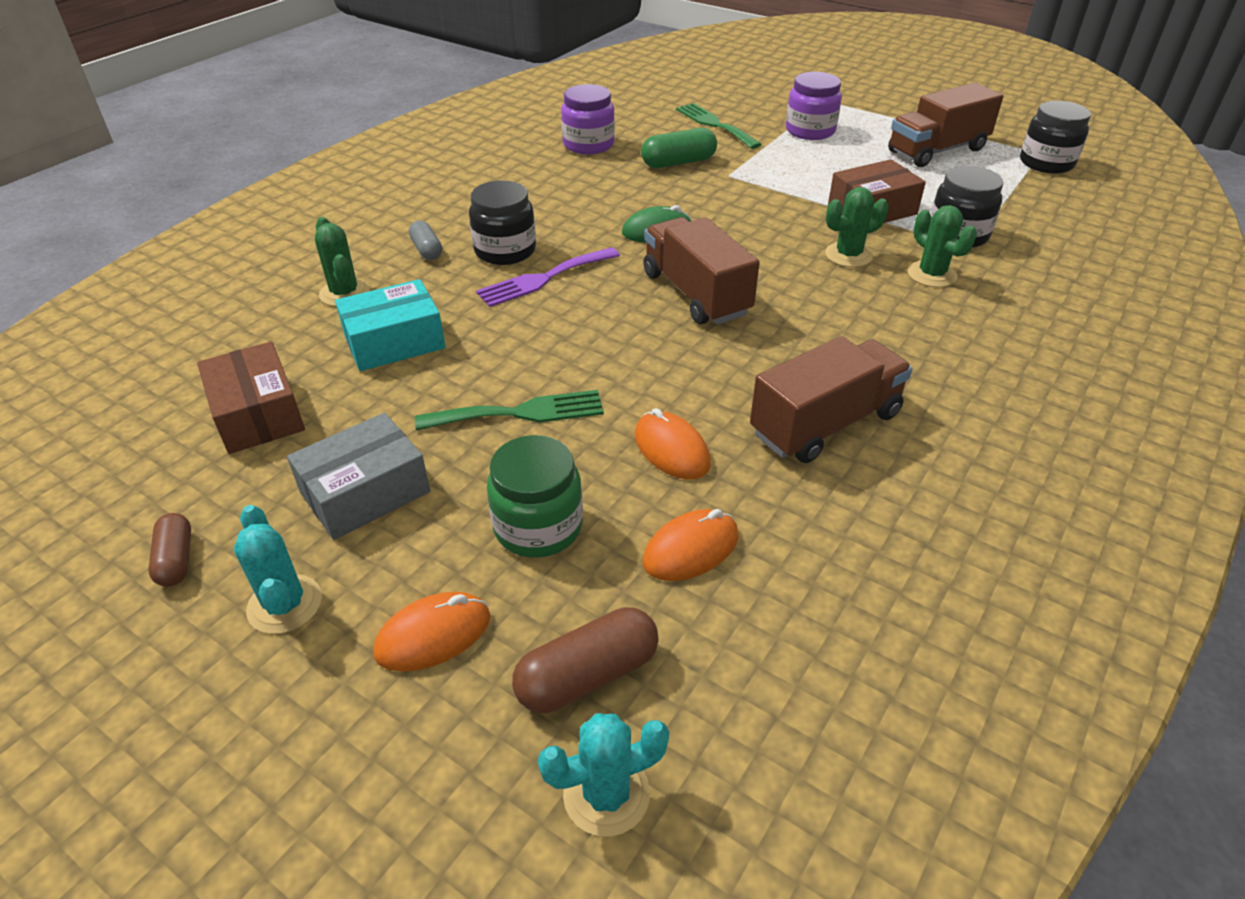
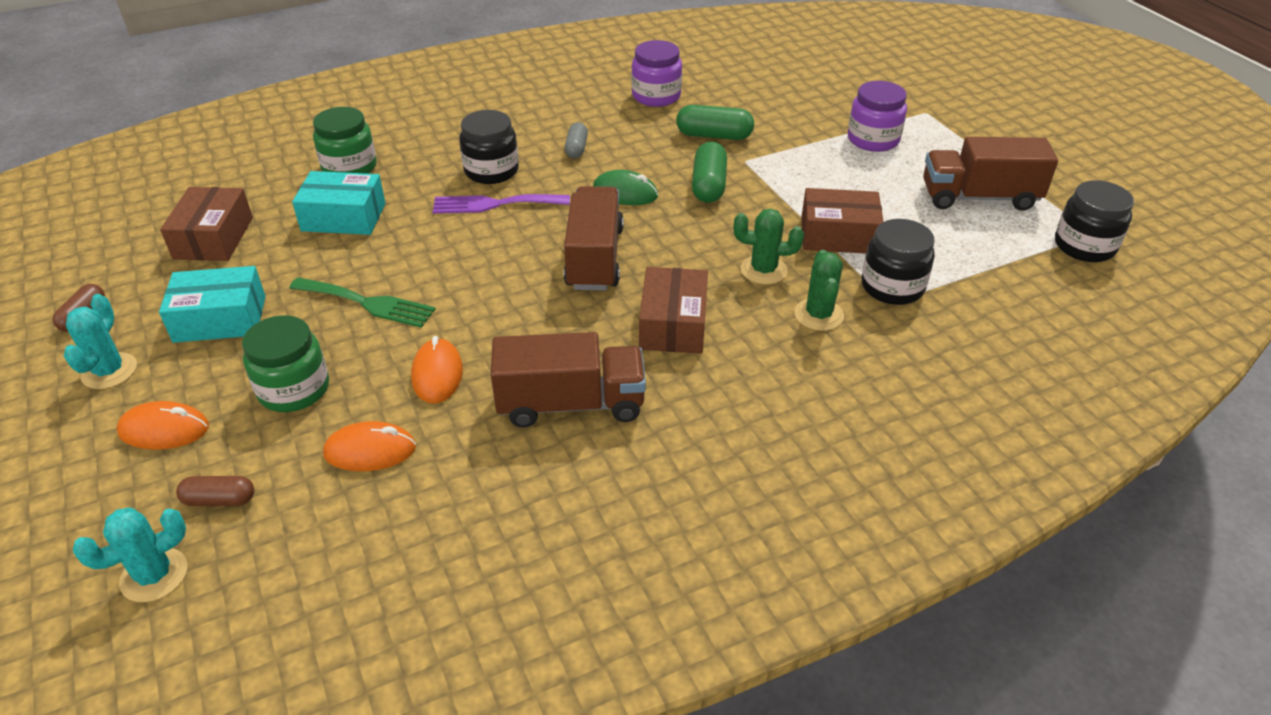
camera: 30 degrees right, 0 degrees up
grey box [287,413,430,540] -> turquoise box [159,266,266,343]
green cactus [315,217,370,307] -> green jar [313,107,377,174]
grey capsule [409,220,442,260] -> grey capsule moved to [565,122,588,158]
brown capsule [512,607,659,713] -> brown capsule [176,476,254,506], size x0.63
turquoise cactus [538,713,669,837] -> turquoise cactus turned 45 degrees counterclockwise [72,507,188,602]
green fork [676,103,762,149] -> none
none -> brown box [639,267,708,354]
none -> green capsule [692,142,727,203]

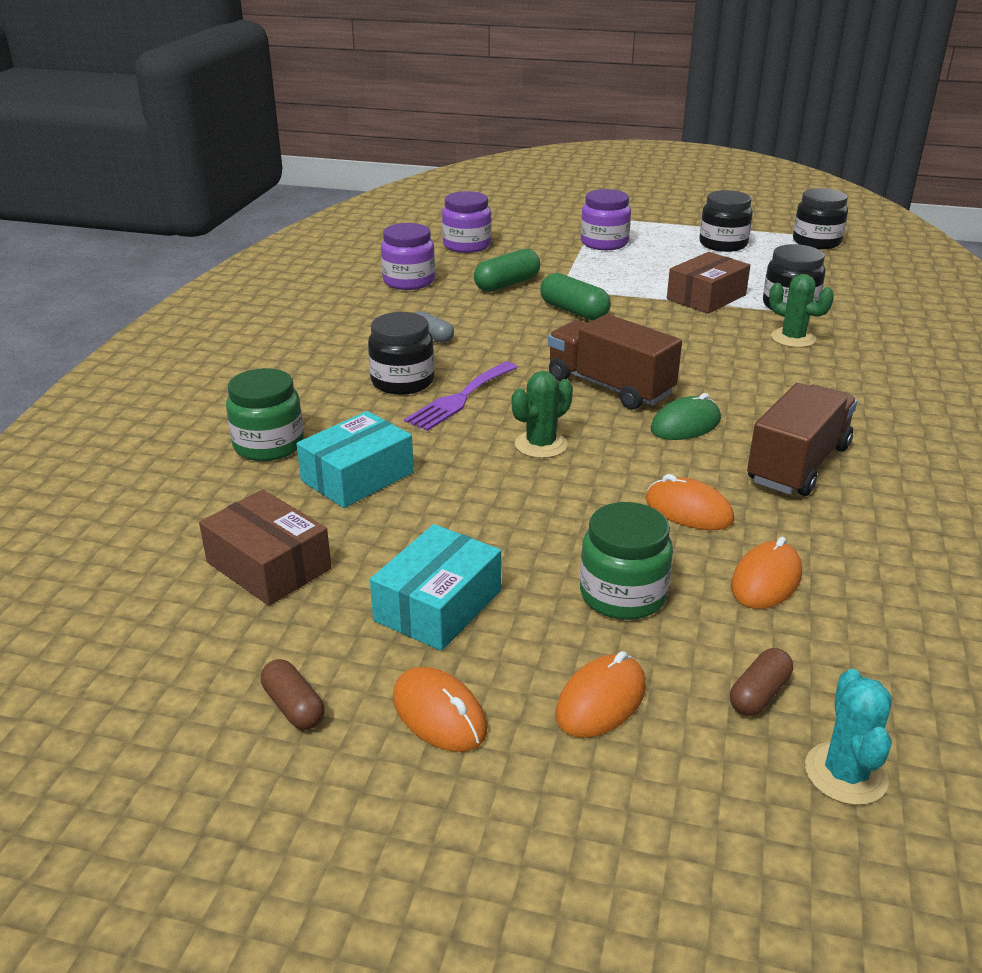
camera: 50 degrees left, 10 degrees down
turquoise cactus [63,294,137,389] -> orange mouse [393,667,487,752]
green fork [289,277,436,328] -> none
green mouse [593,170,658,205] -> green mouse moved to [650,393,721,440]
brown box [639,267,708,354] -> none
green cactus [734,209,804,284] -> green cactus moved to [512,371,573,458]
brown truck [923,137,1058,211] -> black jar [699,190,753,252]
none -> purple jar [442,191,492,253]

